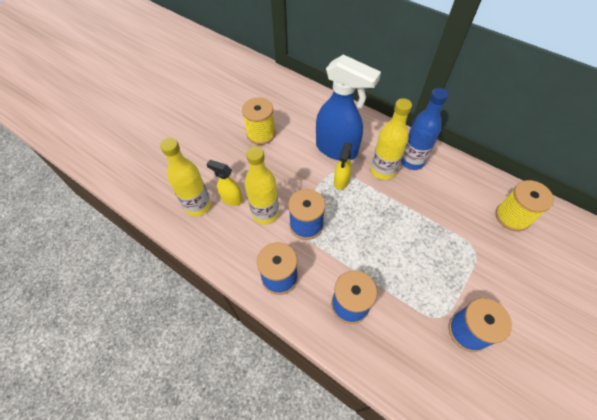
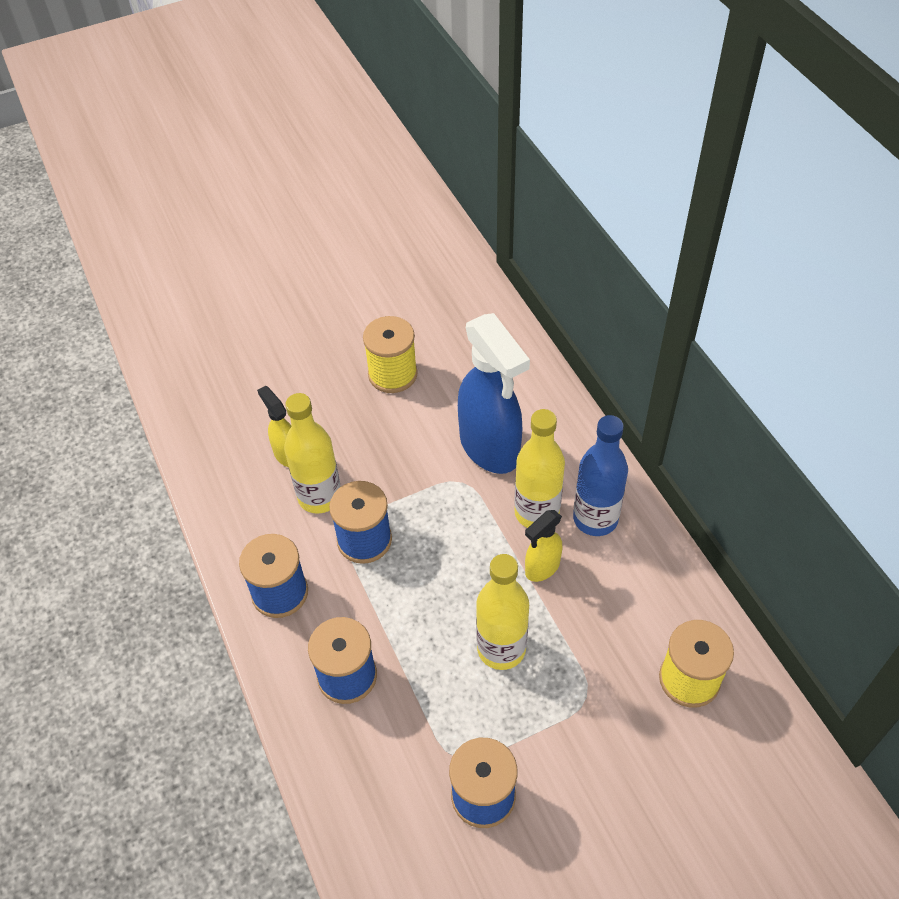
camera: 30 degrees right, 5 degrees down
yellow bottle [160,138,211,216] -> yellow bottle moved to [476,554,529,670]
yellow spray bottle [334,142,352,190] -> yellow spray bottle moved to [525,510,562,582]

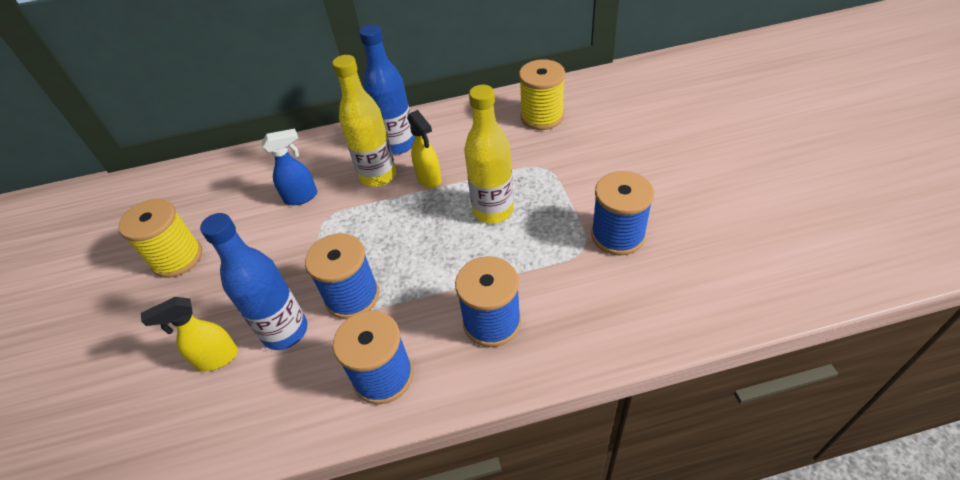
camera: 75 degrees left, 5 degrees down
yellow bottle [284,393,341,514] -> blue bottle [200,213,307,350]
blue spray bottle [458,313,530,474] -> blue spray bottle [262,129,317,205], size x0.49

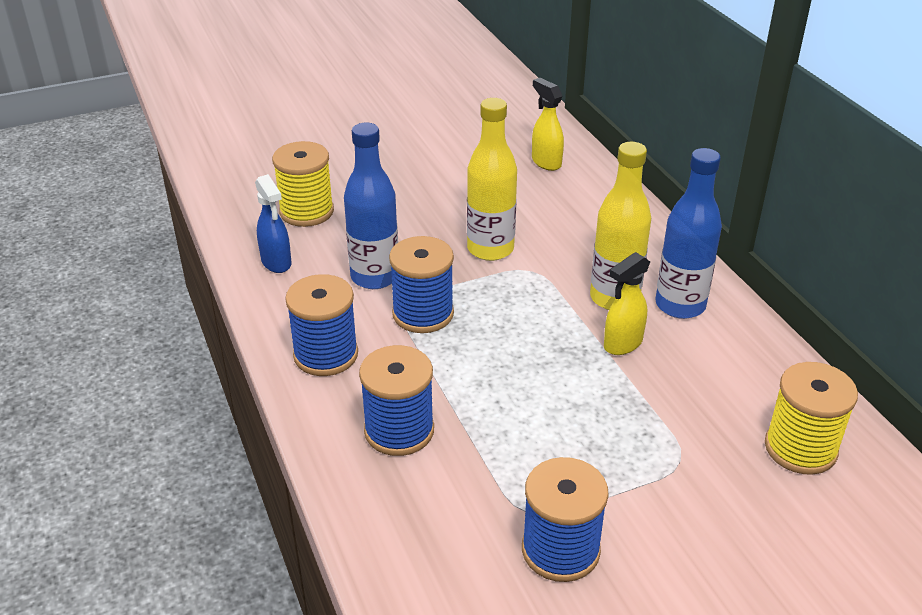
camera: 75 degrees right, 10 degrees down
yellow spool [118,199,202,278] -> yellow spool moved to [272,141,334,227]
yellow spray bottle [141,297,238,372] -> yellow spray bottle moved to [532,78,564,171]
blue spray bottle [262,129,317,205] -> blue spray bottle moved to [255,174,291,273]
yellow bottle [464,85,514,224] -> yellow bottle moved to [467,98,517,261]

